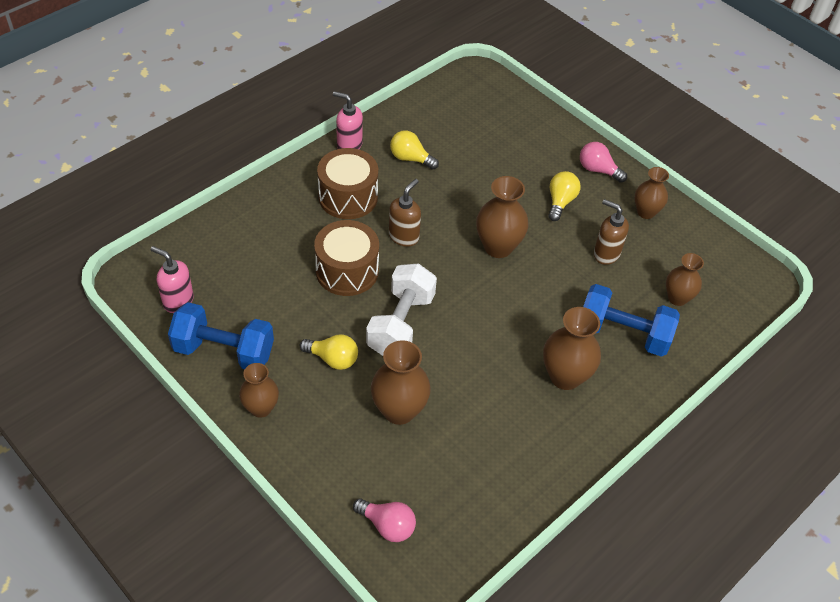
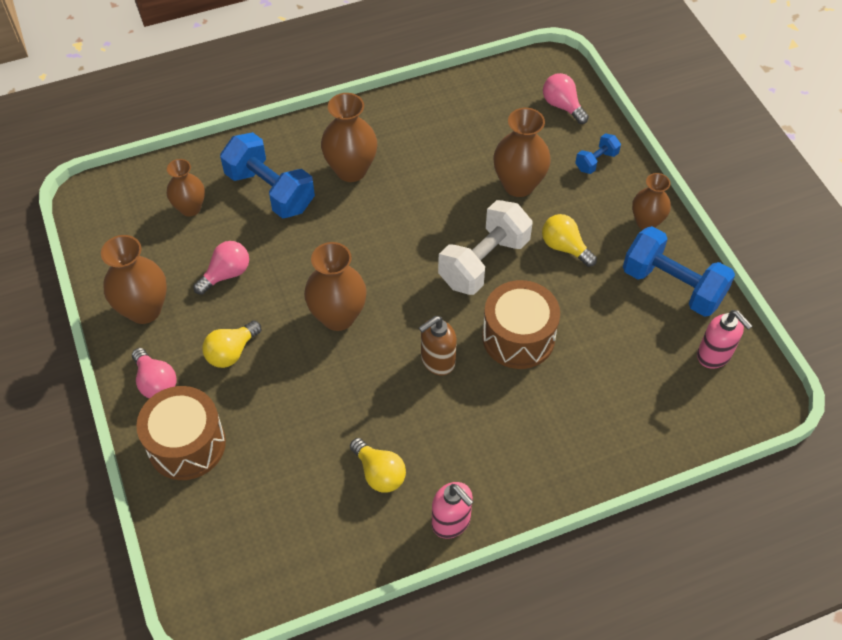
camera: 155 degrees left, 5 degrees up
brown drum [317,148,378,219] -> brown drum moved to [136,386,226,480]
brown soap dispenser [594,199,629,265] -> pink light bulb [193,241,249,295]
brown vase [635,167,669,219] -> brown vase [101,235,167,324], size x1.52
none -> blue dumbbell [575,133,621,174]

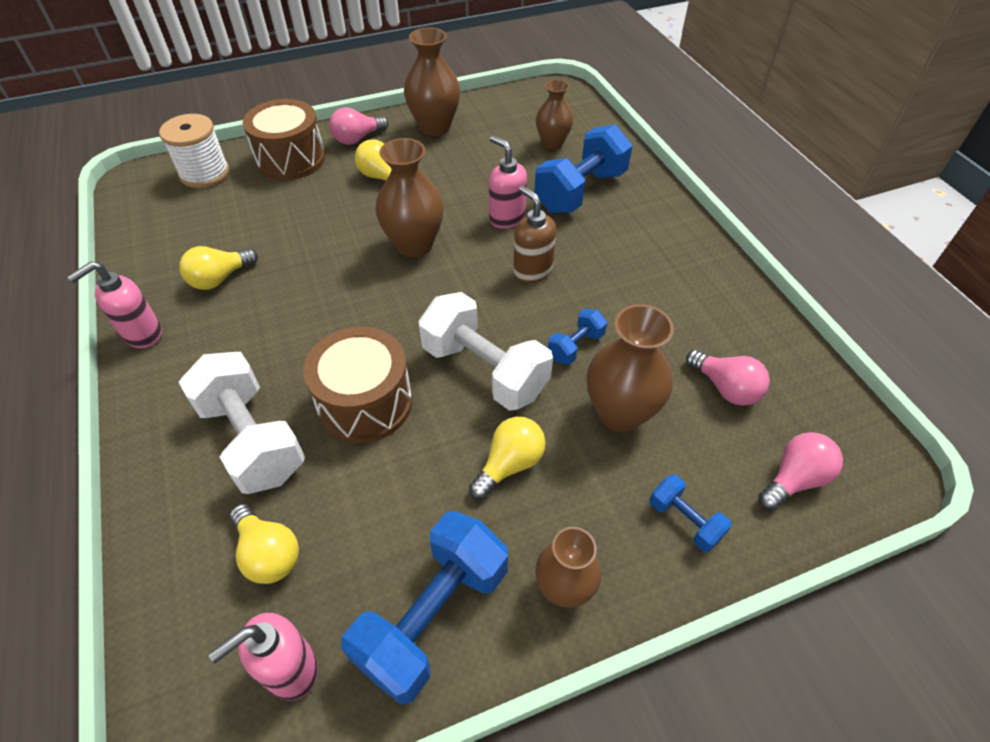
camera: 90 degrees right, 5 degrees down
pink light bulb [193,241,249,295] -> pink light bulb moved to [686,350,770,406]
brown vase [321,93,377,182] -> none
brown soap dispenser [419,316,457,375] -> brown soap dispenser moved to [513,186,556,283]
none -> white spool [159,114,229,188]
none -> white dumbbell [179,352,305,494]
none -> yellow light bulb [230,504,299,584]
none -> pink soap dispenser [489,135,527,229]
none -> blue dumbbell [548,309,607,365]

